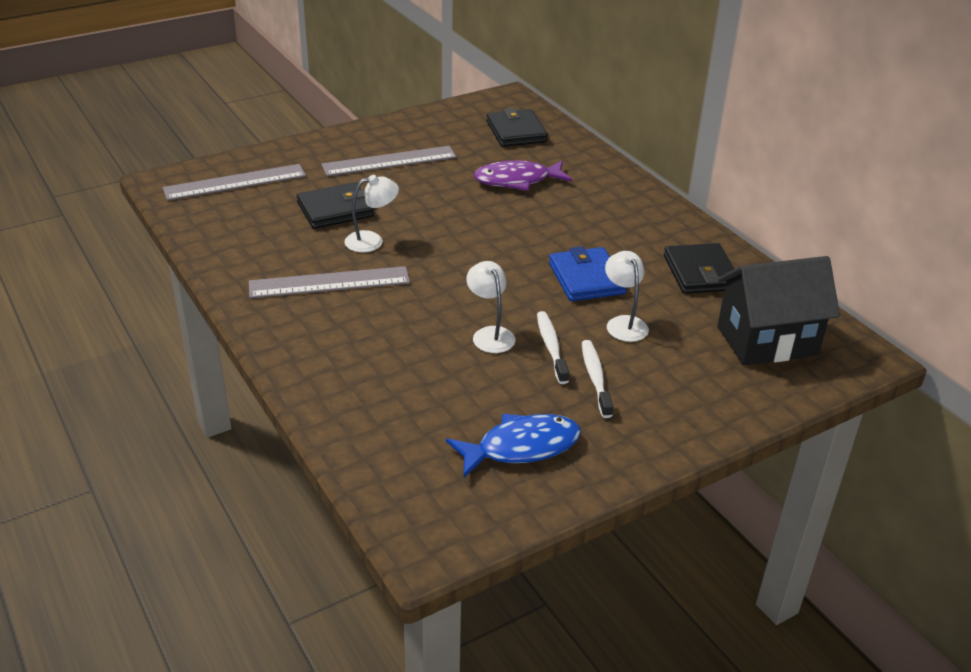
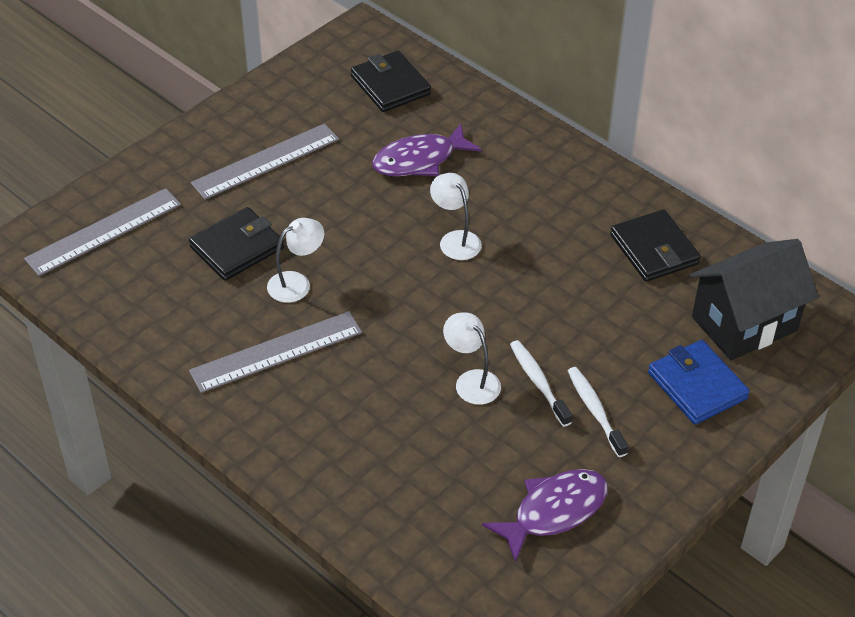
camera: 15 degrees left, 10 degrees up
blue fish [446,414,581,478] -> purple fish [482,469,608,563]
blue wallet [549,246,626,301] -> blue wallet moved to [648,340,750,424]
white lamp [605,251,649,342] -> white lamp moved to [430,173,482,260]

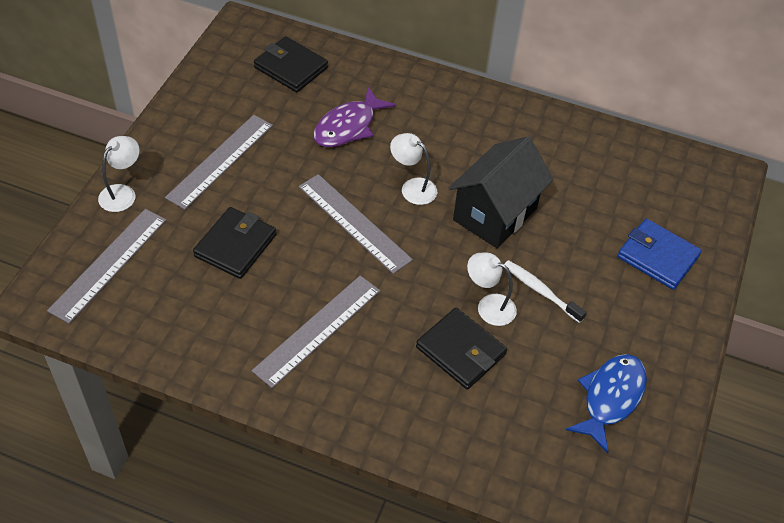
camera: 25 degrees left, 5 degrees up
white lamp [267,218,324,303] -> white lamp moved to [98,136,139,212]
purple fish [482,469,608,563] -> blue fish [565,354,647,453]
white toothbrush [568,367,628,457] -> none
black wallet [610,209,701,282] -> black wallet moved to [416,308,507,389]
black house [690,239,818,360] -> black house moved to [449,136,553,248]
none -> grey ruler [299,174,413,274]

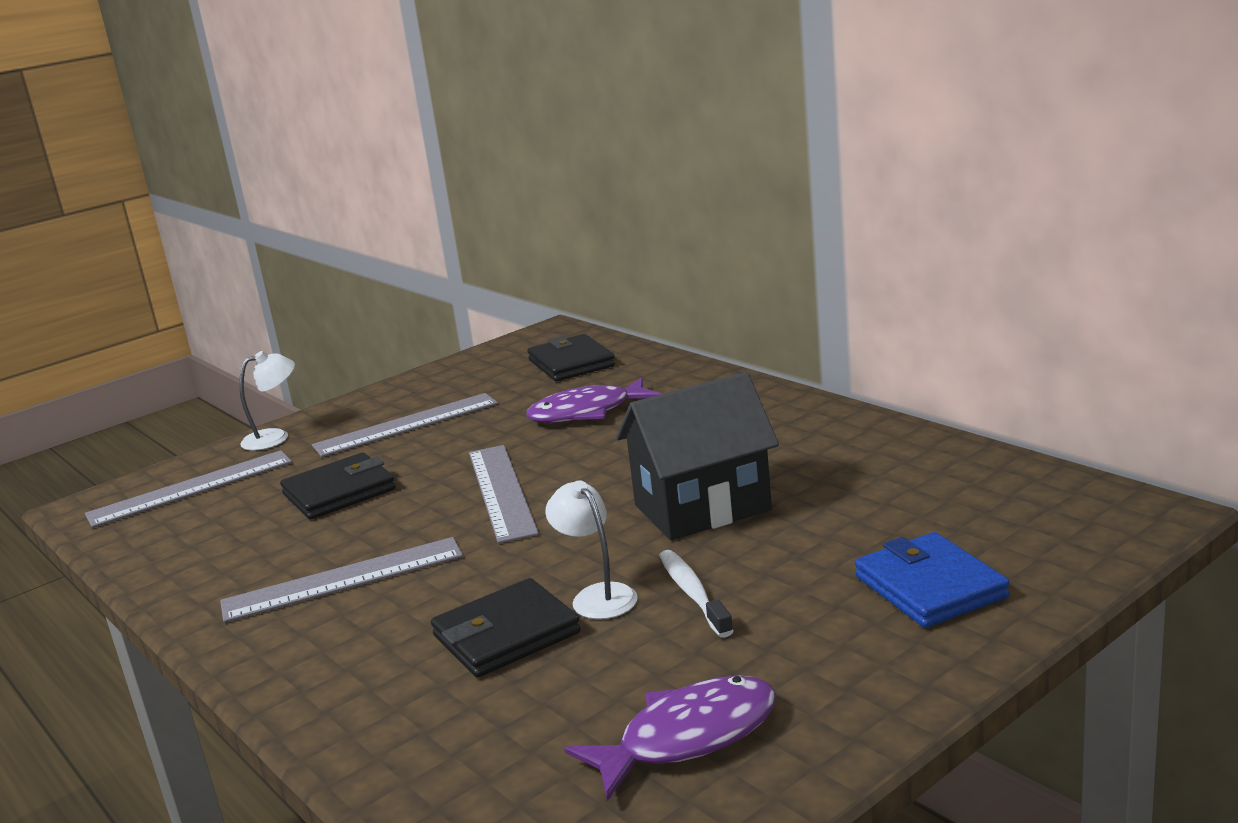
camera: 35 degrees right, 30 degrees down
white lamp [390,133,437,205] -> none
black wallet [416,308,507,389] -> black wallet turned 75 degrees clockwise [431,578,581,678]
blue fish [565,354,647,453] -> purple fish [564,675,776,801]

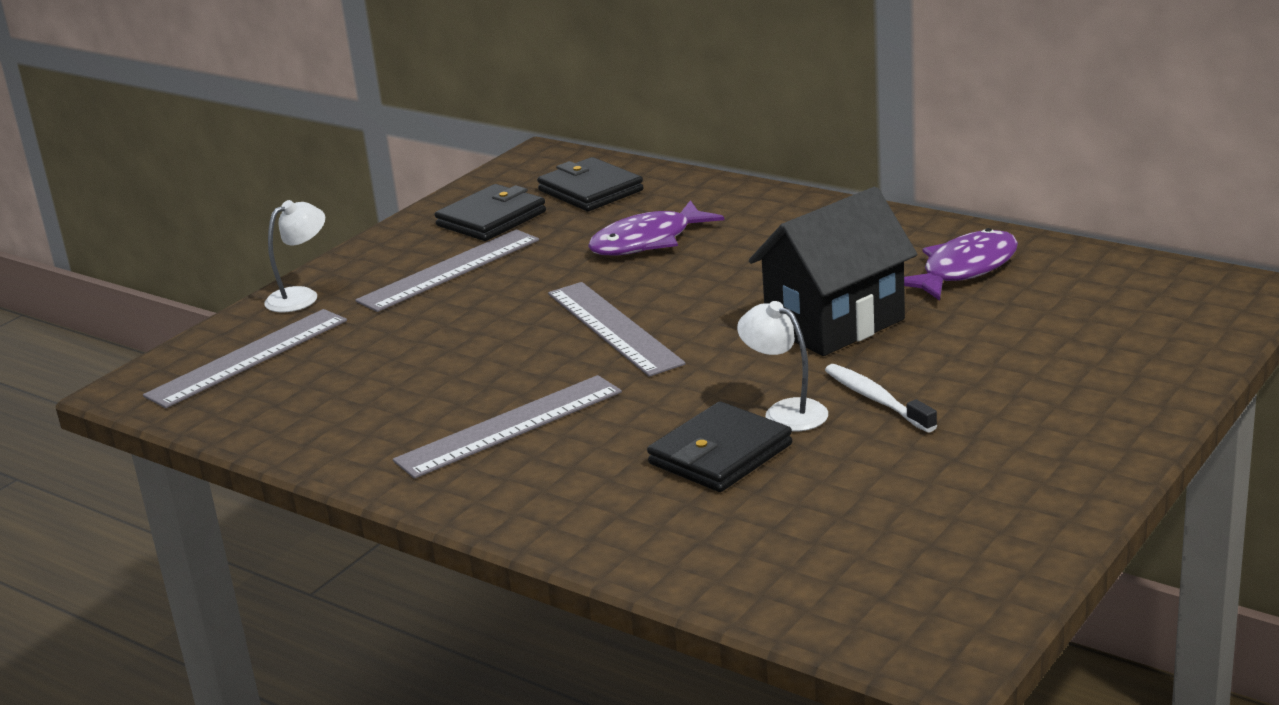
camera: 15 degrees left, 5 degrees up
black wallet [280,453,396,519] -> black wallet moved to [435,184,546,241]
purple fish [564,675,776,801] -> purple fish moved to [904,228,1018,301]
blue wallet [855,532,1009,628] -> none

